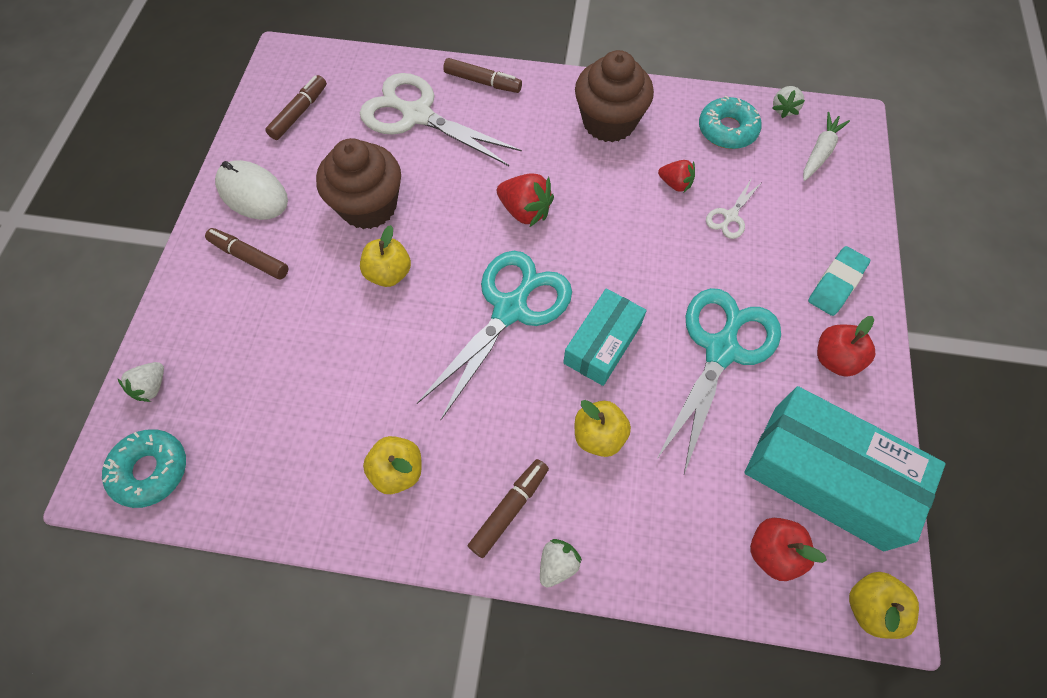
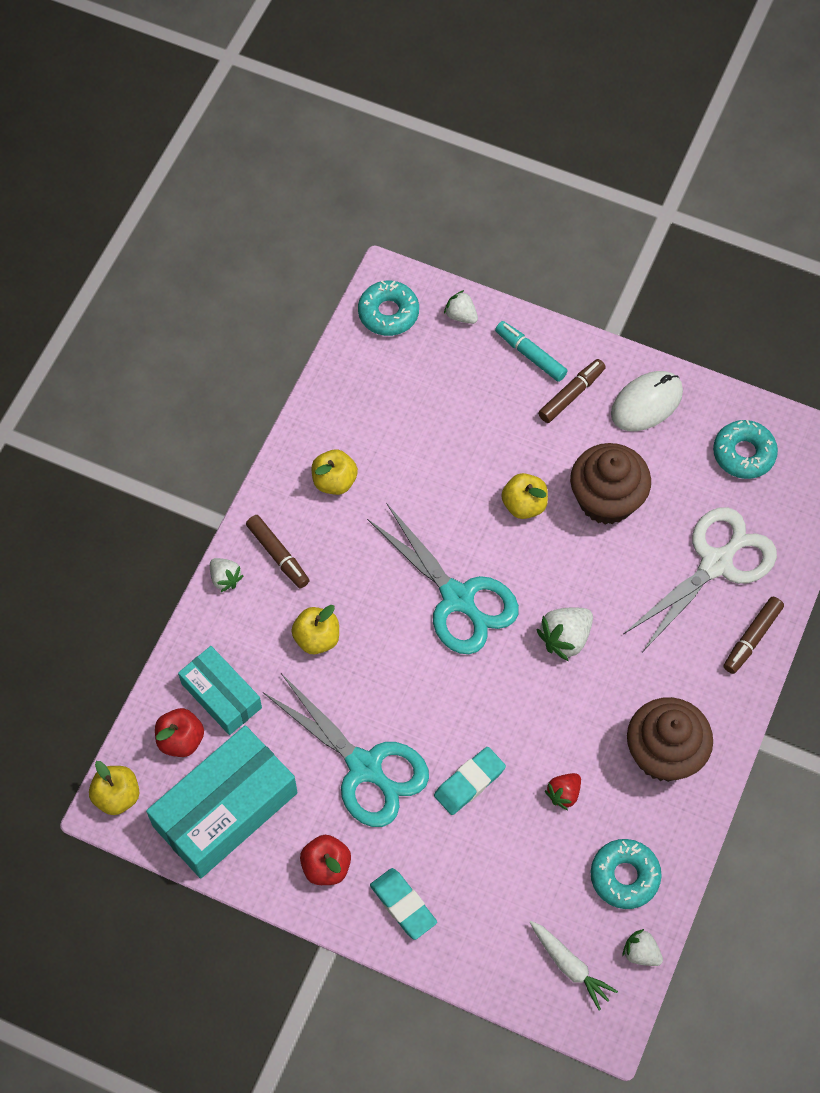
camera: 105 degrees right, 0 degrees up
brown marker [265,75,327,140] -> turquoise donut [713,420,778,479]
red strawberry [497,174,554,227] -> white strawberry [537,607,593,661]
turquoise box [563,289,647,386] -> turquoise box moved to [178,646,262,735]
white scissors [706,178,762,239] -> none
none -> turquoise eraser [434,747,506,815]
none -> turquoise marker [495,321,568,382]

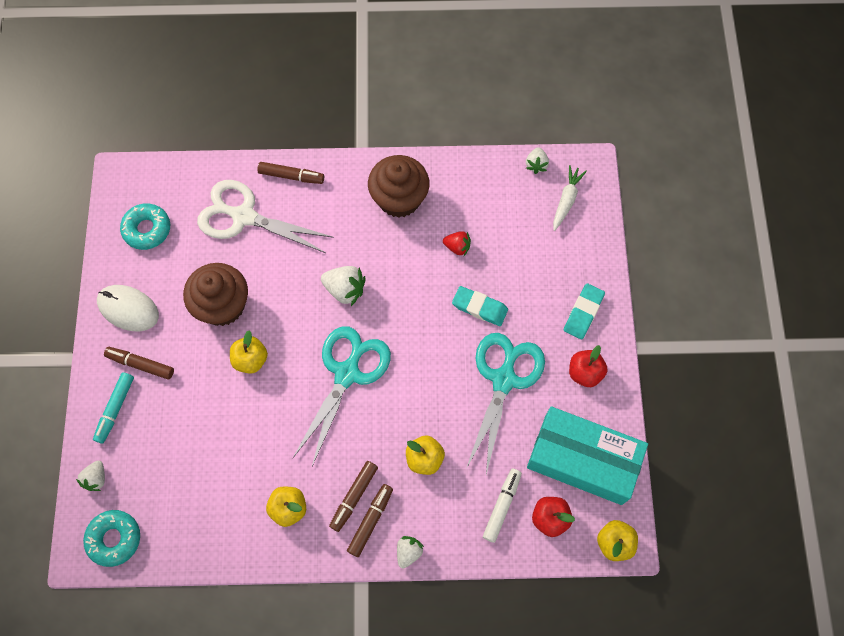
camera: 115 degrees left, 5 degrees up
turquoise box [178,646,262,735] -> white marker [483,469,522,543]
turquoise donut [591,839,662,909] -> none
none -> brown marker [329,461,378,532]

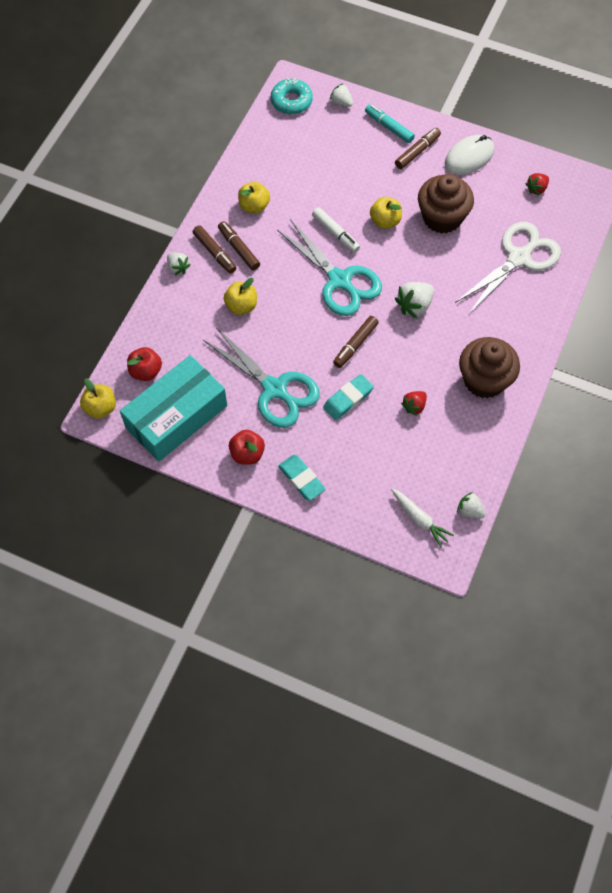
camera: 115 degrees right, 5 degrees down
turquoise donut [120,203,170,250] -> red strawberry [525,173,549,195]
brown marker [258,162,324,184] -> brown marker moved to [333,316,379,368]
white marker [483,469,522,543] -> white marker moved to [312,207,360,253]

